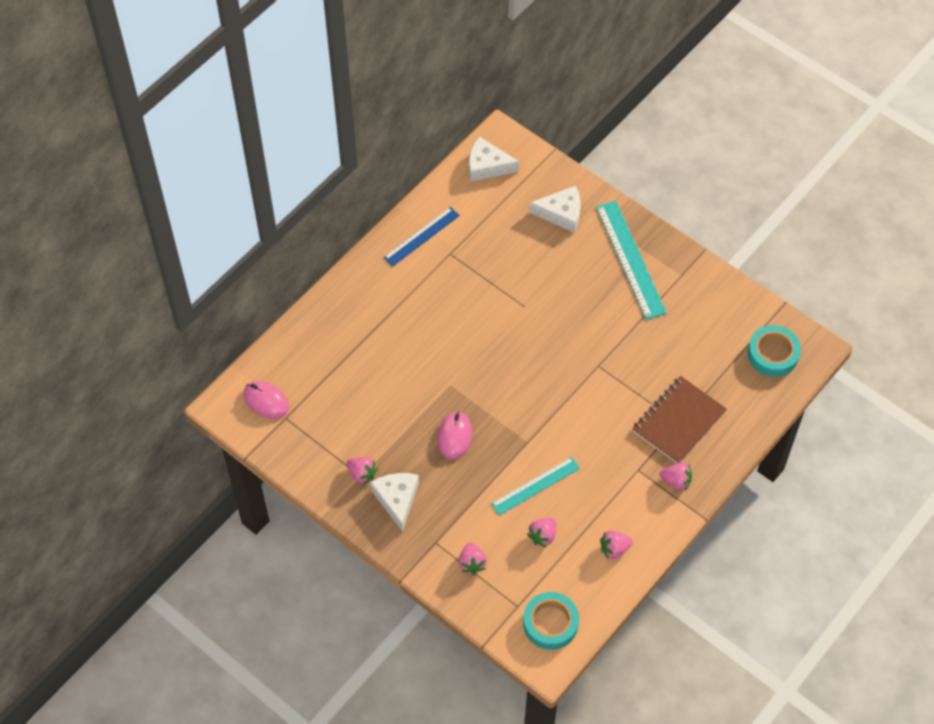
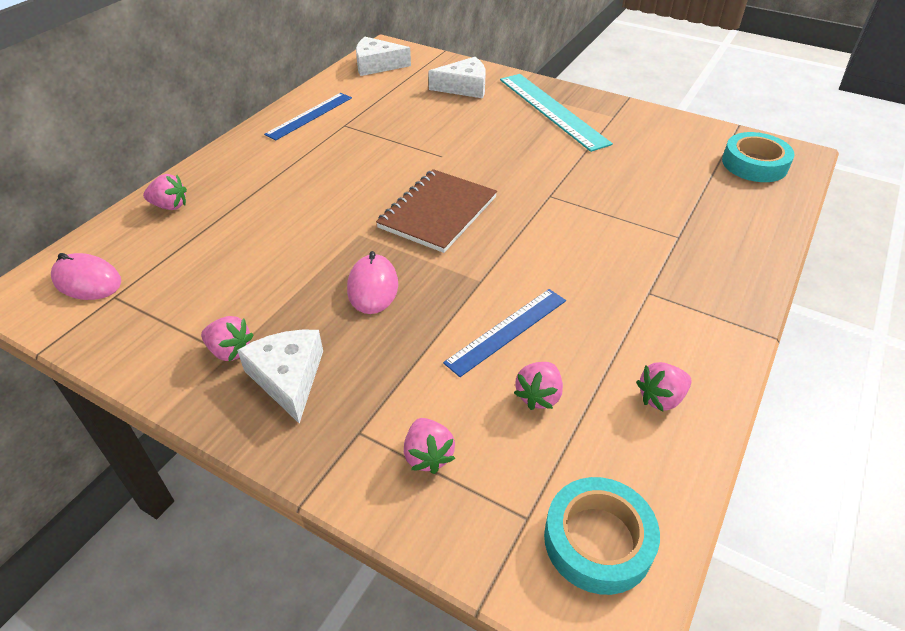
camera: 10 degrees left, 15 degrees down
turquoise ruler [491,457,580,516] -> blue ruler [443,289,566,377]
brown notebook [632,376,727,464] -> brown notebook moved to [376,169,497,253]
pink strawberry [660,463,692,491] -> pink strawberry moved to [143,174,187,210]

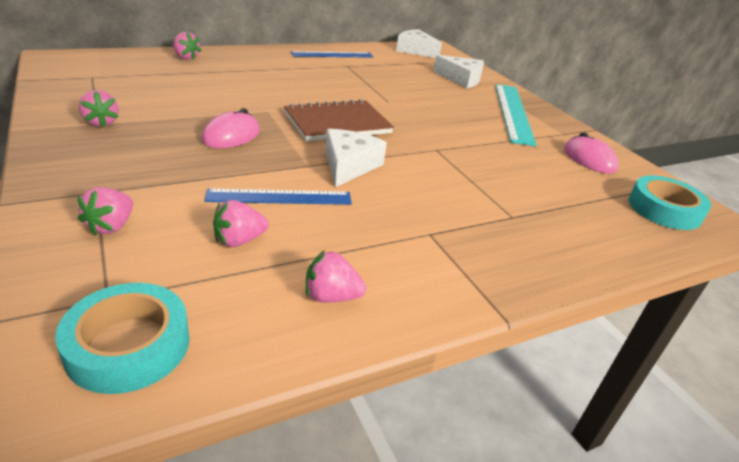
camera: 30 degrees right, 10 degrees down
pink mouse [51,253,121,300] -> pink mouse moved to [564,132,619,174]
white cheese [237,330,323,424] -> white cheese moved to [325,129,387,187]

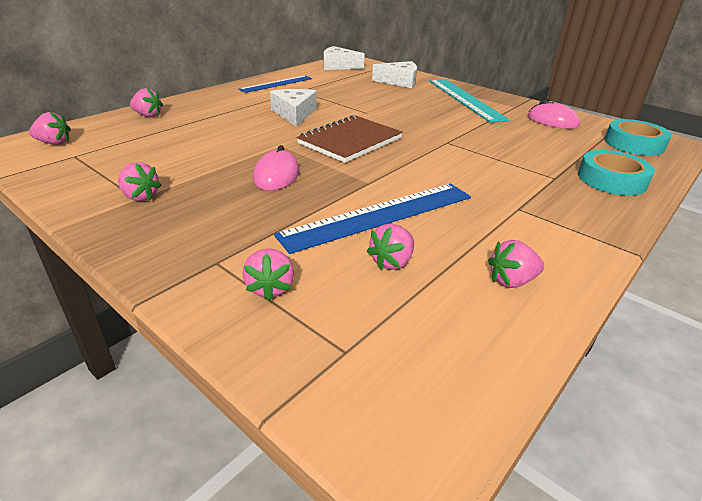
camera: 20 degrees left, 0 degrees up
turquoise tape [55,283,190,394] -> turquoise tape moved to [578,150,655,196]
blue ruler [204,188,352,205] -> blue ruler [274,184,471,254], size x1.55
white cheese [325,129,387,187] -> white cheese moved to [270,89,317,127]
none -> pink strawberry [29,112,71,145]

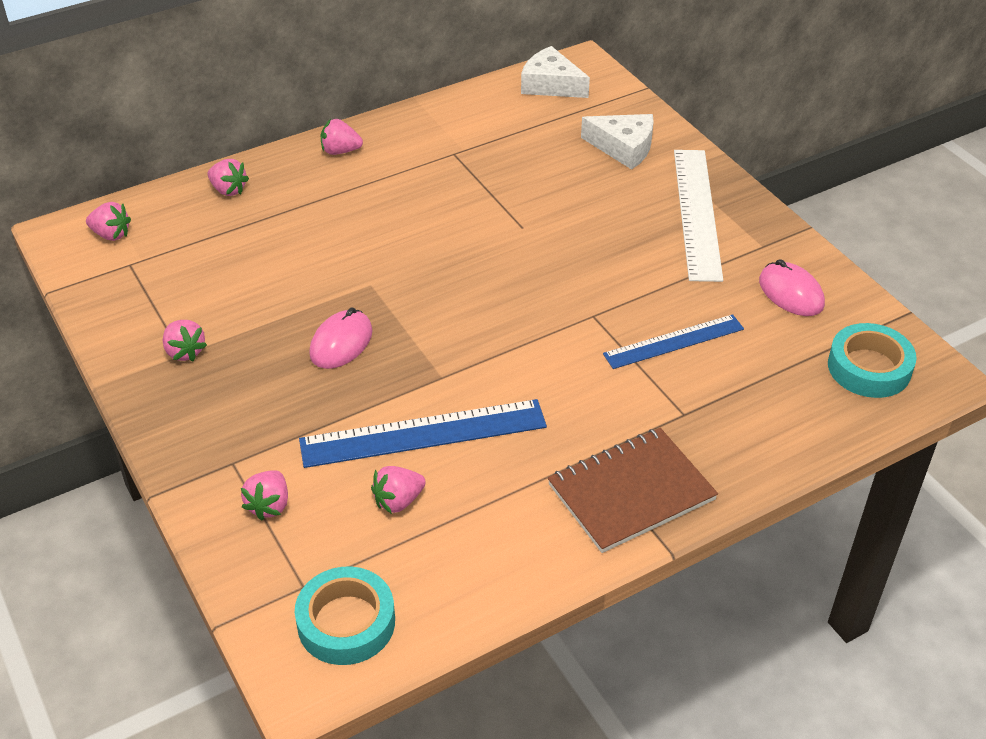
camera: 20 degrees right, 10 degrees up
blue ruler [238,76,312,93] -> blue ruler moved to [603,314,744,369]
white cheese [270,89,317,127] -> none
brown notebook [297,115,403,163] -> brown notebook moved to [548,428,718,553]
turquoise ruler [429,79,510,123] -> white ruler [674,150,723,282]
pink strawberry [488,240,544,288] -> pink strawberry moved to [321,119,363,155]
turquoise tape [578,150,655,196] -> turquoise tape moved to [295,566,395,665]

